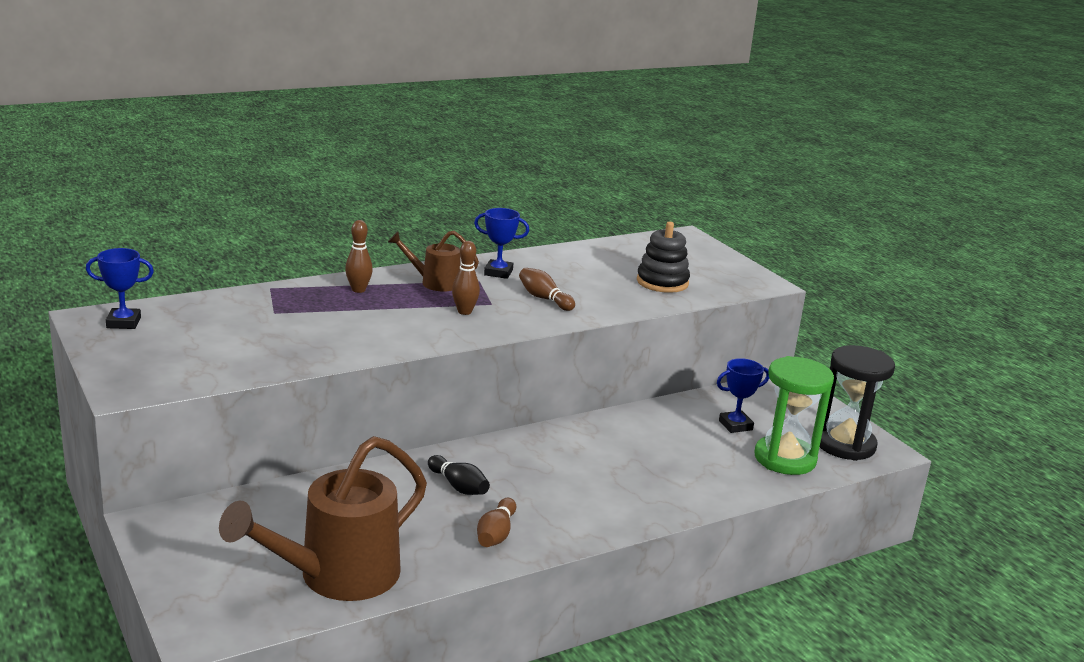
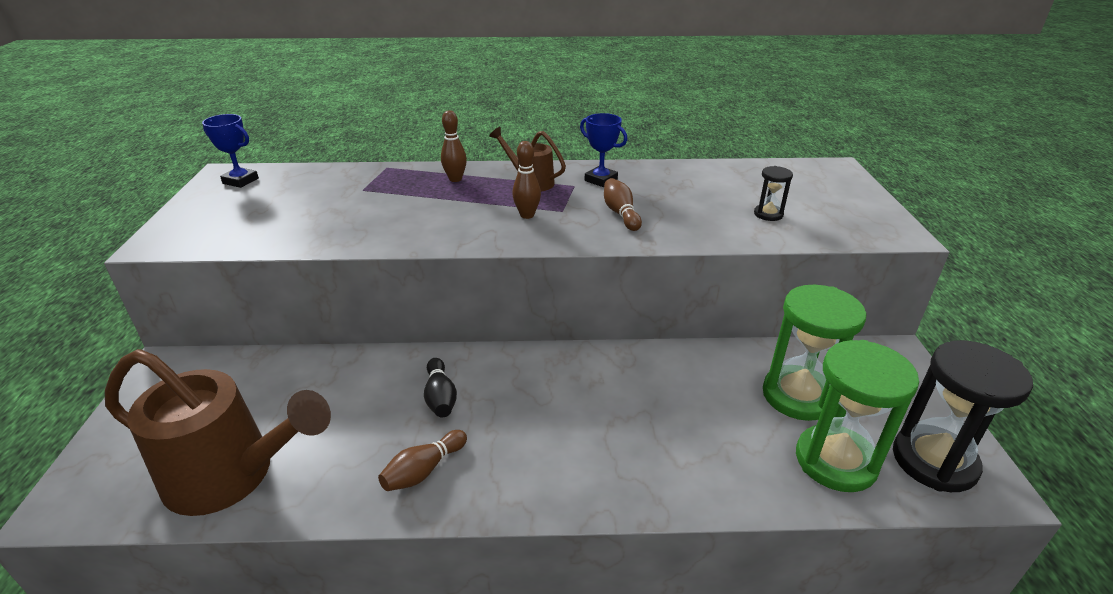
camera: 30 degrees right, 10 degrees up
brown watering can [219,436,427,601] -> brown watering can turned 150 degrees counterclockwise [105,349,331,516]
black stacking toy [637,222,690,293] -> black hourglass [754,166,793,221]
blue trophy [717,358,769,433] -> green hourglass [763,285,866,421]

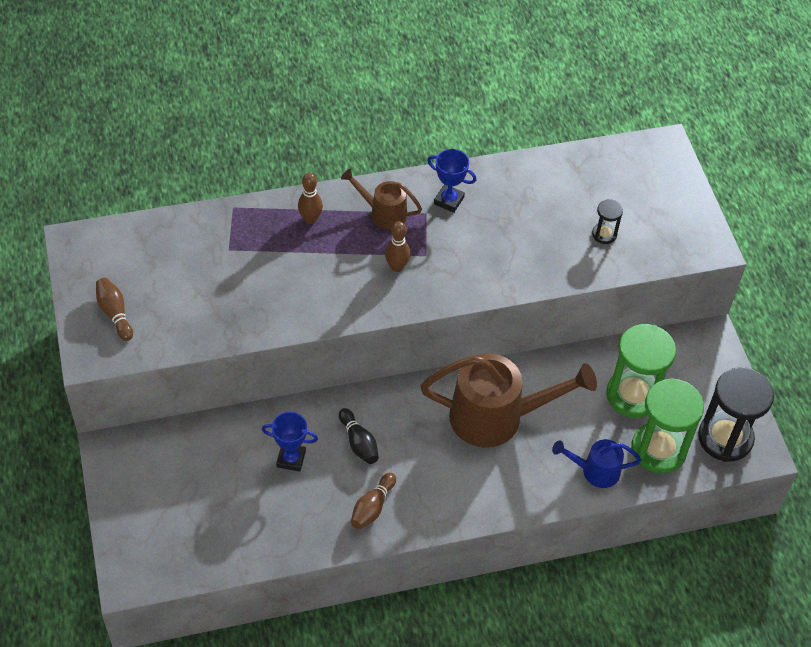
camera: 15 degrees left, 20 degrees up
brown watering can [105,349,331,516] -> brown watering can moved to [420,353,597,448]
blue trophy [202,114,259,188] -> blue trophy moved to [262,412,318,472]
brown bowling pin [604,178,642,231] -> brown bowling pin moved to [96,278,133,341]
none -> blue watering can [552,439,641,488]

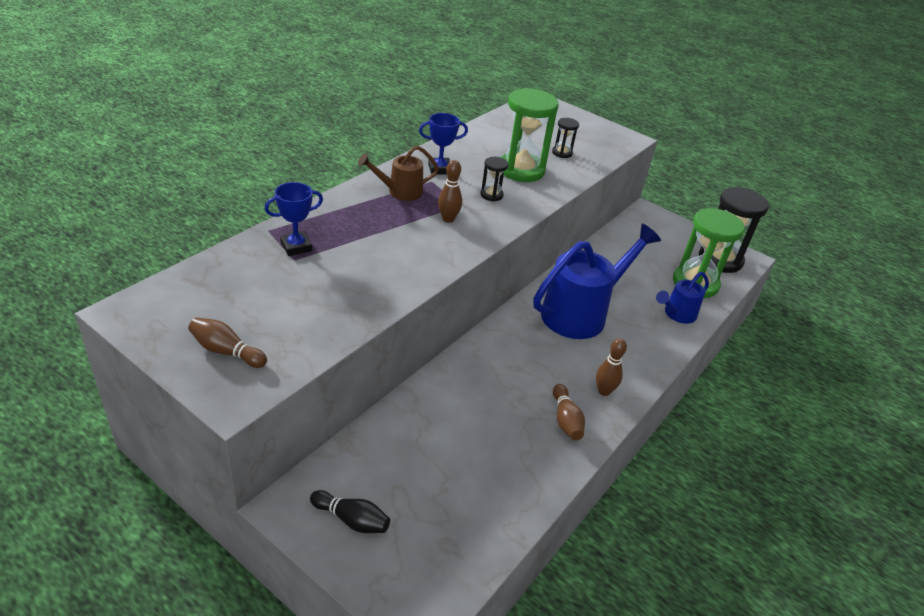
camera: 40 degrees left, 15 degrees down
blue trophy [262,412,318,472] -> blue trophy moved to [265,182,323,256]
brown bowling pin [298,173,323,224] -> brown bowling pin moved to [596,338,627,396]
black bowling pin [339,408,379,464] -> black bowling pin moved to [310,490,390,533]
brown watering can [420,353,597,448] -> blue watering can [533,224,661,339]
green hourglass [606,324,676,418] -> green hourglass moved to [501,88,559,182]
none -> black hourglass [480,157,508,202]

